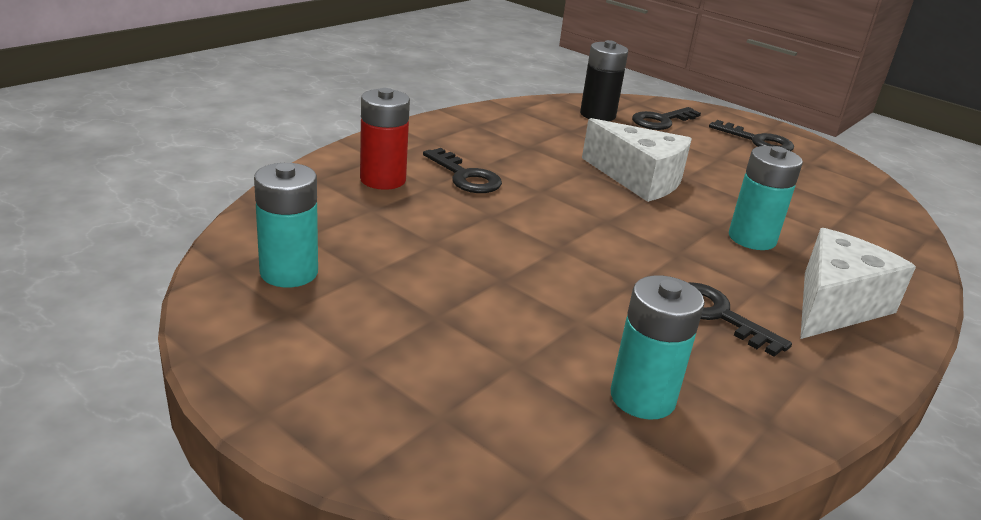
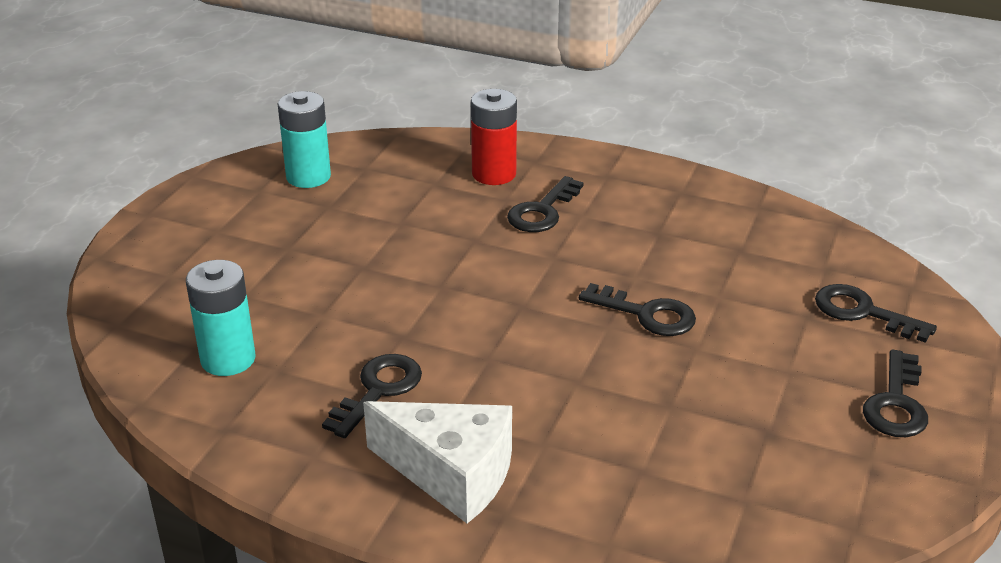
camera: 75 degrees right, 5 degrees up
black battery [580,40,628,121] -> none
white cheese [582,118,692,202] -> black key [579,283,696,336]
turquoise battery [729,146,803,250] -> none

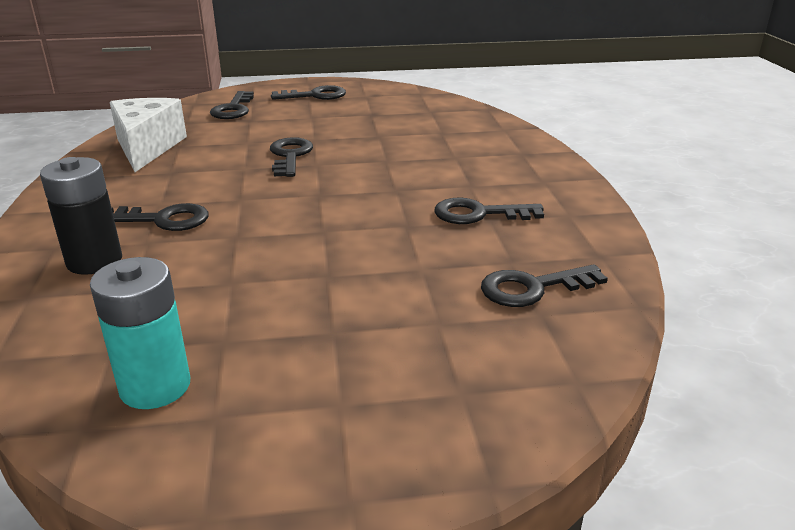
camera: 120 degrees left, 5 degrees down
turquoise battery [186,260,256,376] -> black key [481,264,608,307]
white cheese [363,401,512,524] -> white cheese moved to [110,98,187,172]
red battery [471,89,517,185] -> black battery [40,157,122,275]

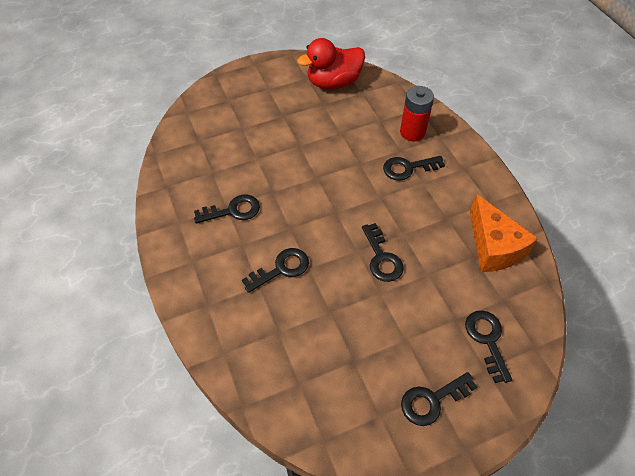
camera: 165 degrees right, 25 degrees up
black battery [40,157,122,275] -> red battery [400,86,434,141]
turquoise battery [90,257,190,409] -> red duck [297,38,365,89]
white cheese [110,98,187,172] -> orange cheese [470,194,538,272]
black key [481,264,608,307] -> black key moved to [242,248,309,293]

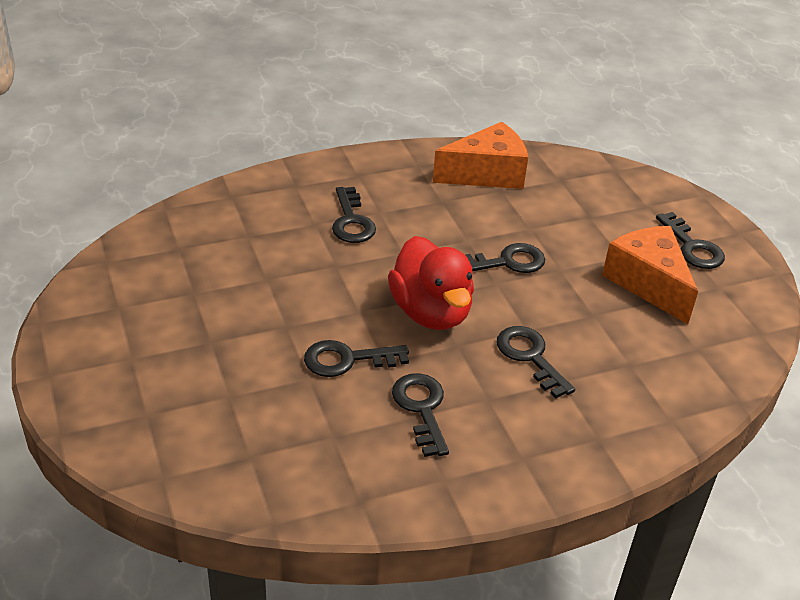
camera: 90 degrees left, 15 degrees down
red duck [297,38,365,89] -> red duck moved to [388,236,474,330]
red battery [400,86,434,141] -> none
black key [465,311,512,383] -> black key moved to [304,340,409,377]
none -> orange cheese [602,226,698,324]

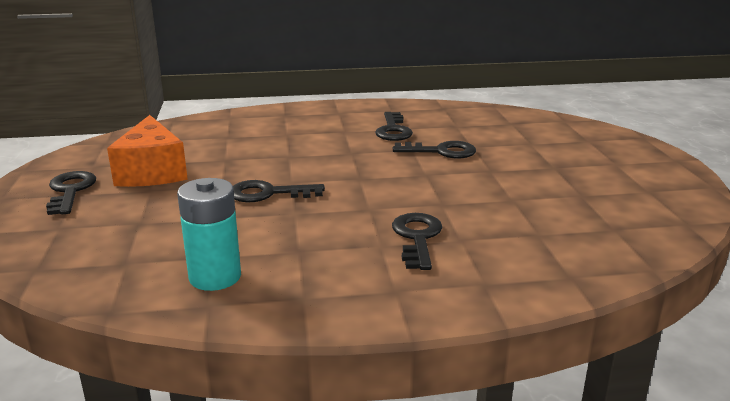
camera: 165 degrees left, 15 degrees down
red duck [388,236,474,330] -> none
orange cheese [433,122,528,189] -> turquoise battery [177,178,241,291]
black key [496,326,575,398] -> none

